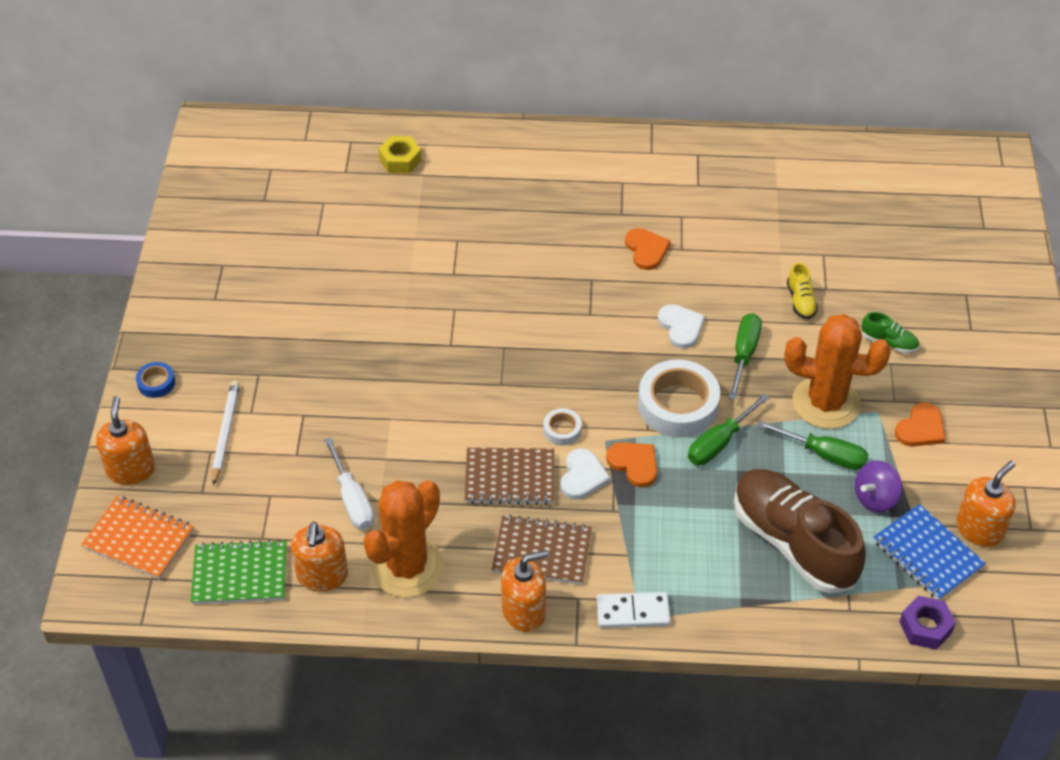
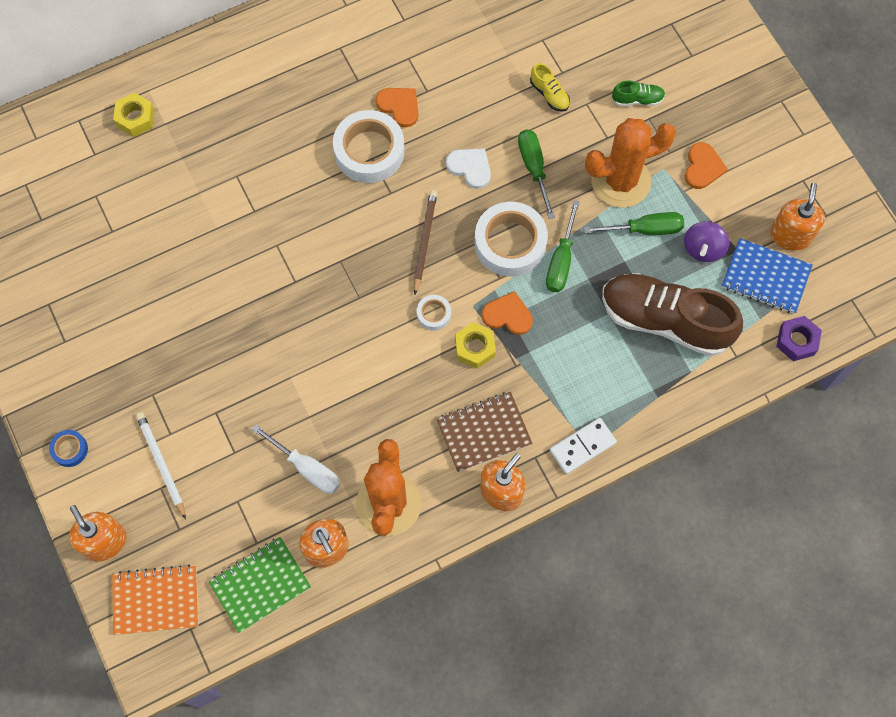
camera: 30 degrees left, 20 degrees up
brown notebook [465,448,554,505] -> none
white heart [561,449,611,499] -> yellow nut [455,322,496,369]
none -> white tape [333,110,404,183]
none -> brown pencil [414,190,437,294]

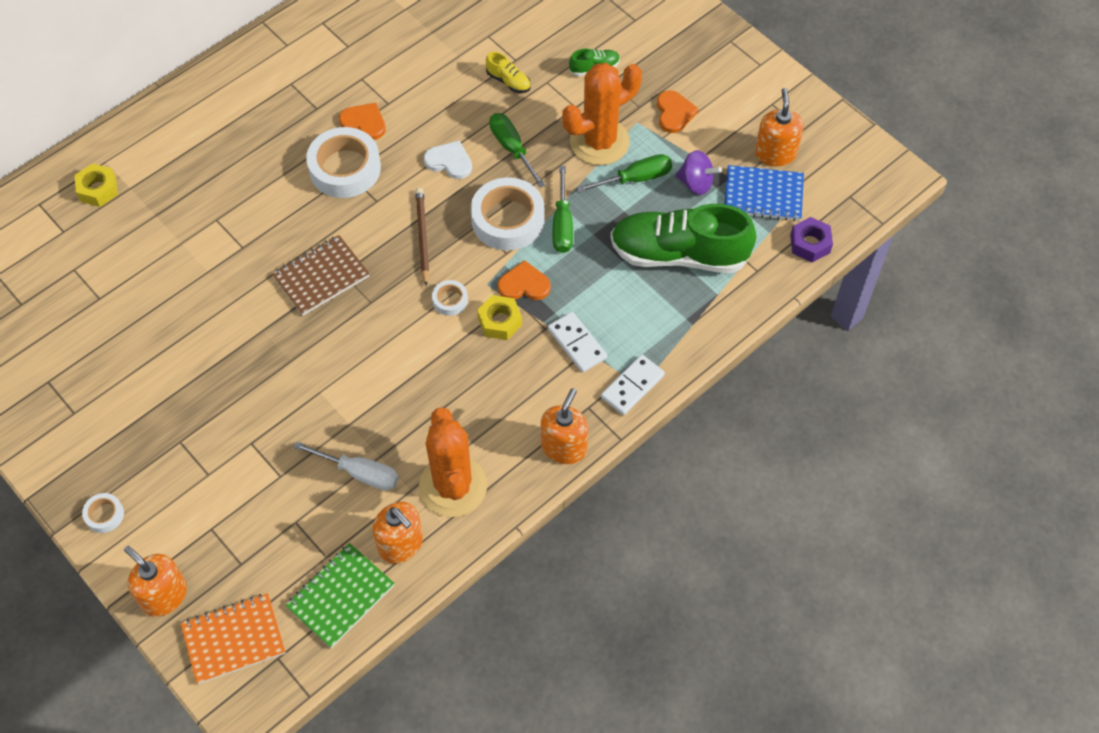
camera: 15 degrees left, 10 degrees down
blue tape [49,430,88,467] -> white tape [82,493,124,533]
white pencil [136,412,186,519] -> none
brown notebook [437,392,533,472] -> brown notebook moved to [272,235,370,315]
brown shoe [602,273,743,356] -> green shoe [611,204,756,273]
purple spinning top [684,221,729,262] -> purple spinning top turned 75 degrees counterclockwise [676,150,722,195]
none -> white domino [548,312,607,372]

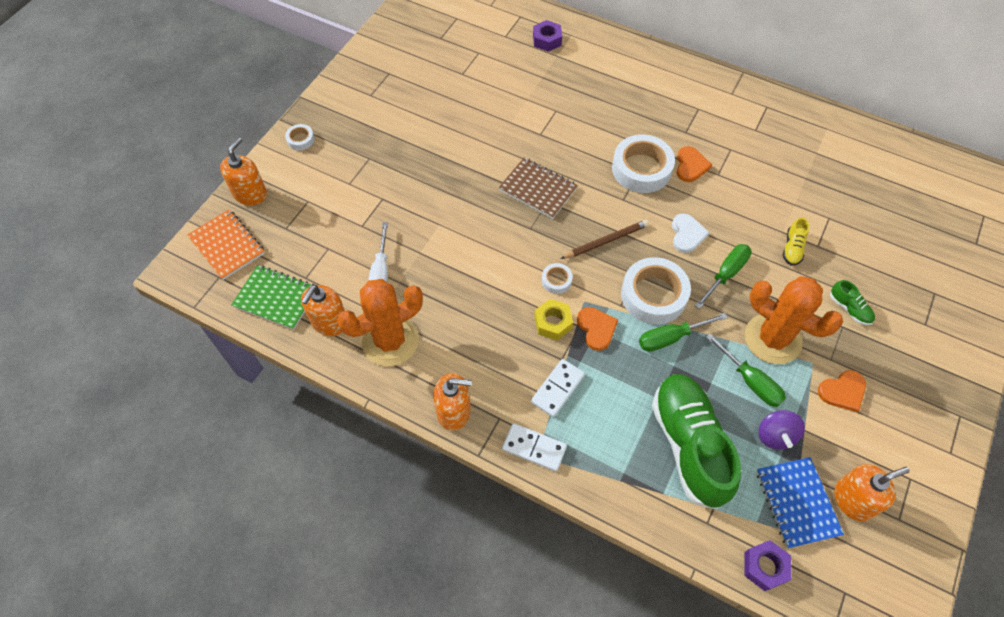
camera: 70 degrees right, 0 degrees up
yellow nut [74,163,118,207] -> purple nut [533,20,562,52]

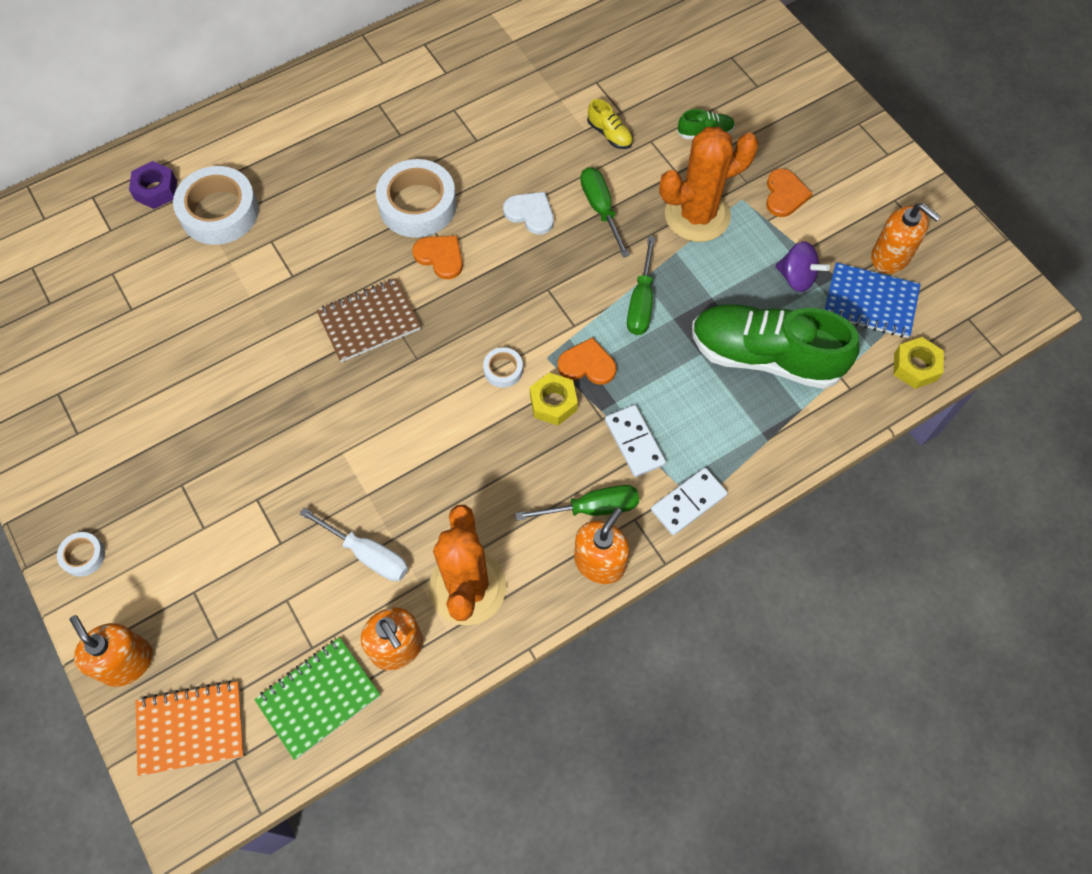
camera: 60 degrees left, 5 degrees up
brown pencil [560,220,649,259] -> none
white tape [621,257,691,324] -> white tape moved to [173,166,259,245]
orange heart [676,146,712,182] -> orange heart moved to [412,236,463,279]
green screwdriver [706,334,786,407] -> green screwdriver moved to [515,485,639,521]
purple nut [744,540,791,591] -> yellow nut [894,337,944,389]
orange soap dispenser [834,464,910,522] -> orange soap dispenser turned 120 degrees clockwise [871,203,941,274]

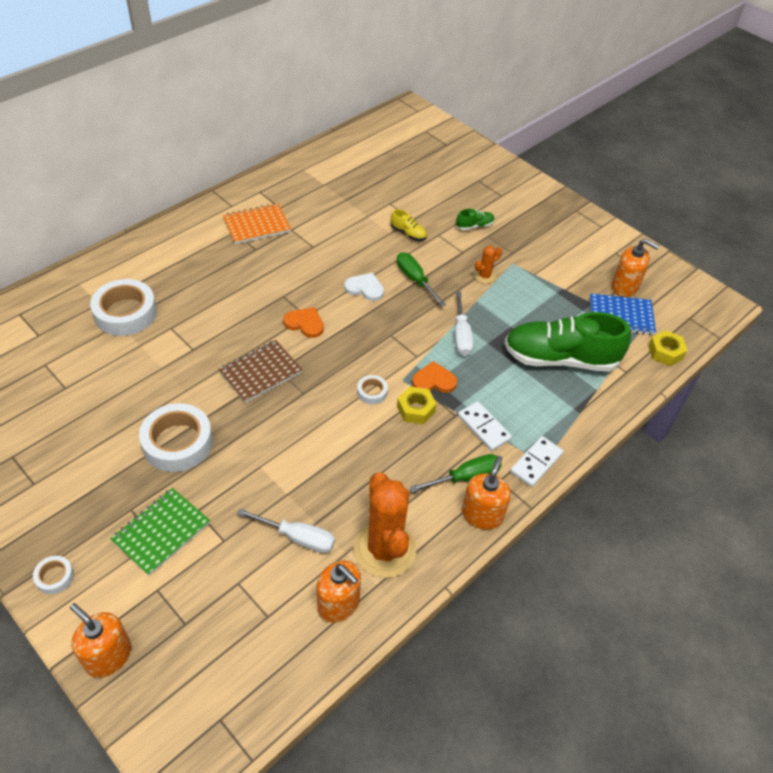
camera: 15 degrees left, 15 degrees down
purple nut [129,161,177,209] -> none
orange notebook [135,681,244,776] -> orange notebook moved to [223,203,291,244]
green notebook [254,637,380,760] -> green notebook moved to [110,488,210,576]
white tape [376,159,457,238] -> white tape moved to [139,403,213,472]
green screwdriver [627,236,655,335] -> white screwdriver [455,291,473,356]
orange cactus [659,127,759,242] -> orange cactus [475,246,502,284], size x0.44
orange heart [766,169,813,217] -> none
purple spinning top [775,241,830,292] -> none

